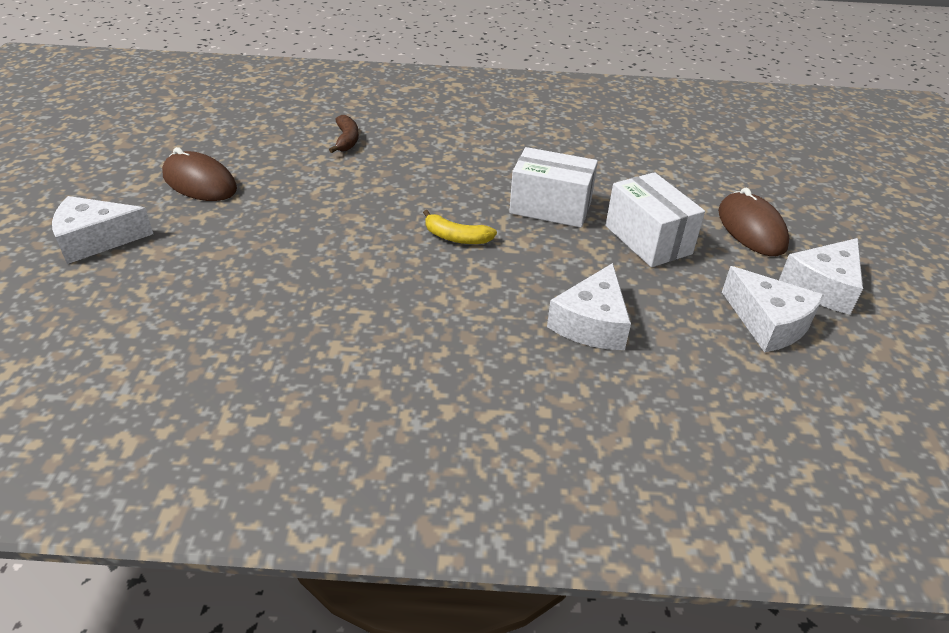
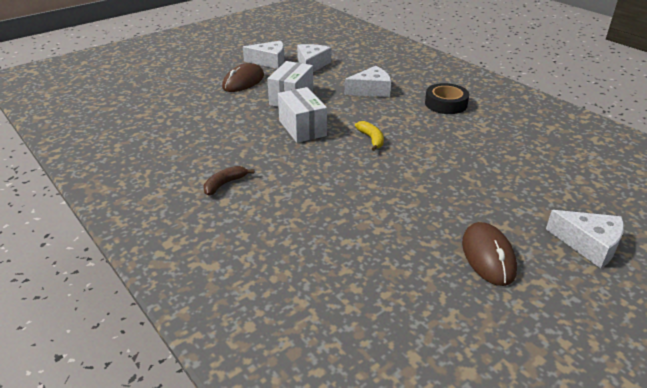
camera: 130 degrees left, 5 degrees down
brown banana [329,115,359,153] -> brown banana moved to [204,166,254,196]
none -> black tape [425,83,469,114]

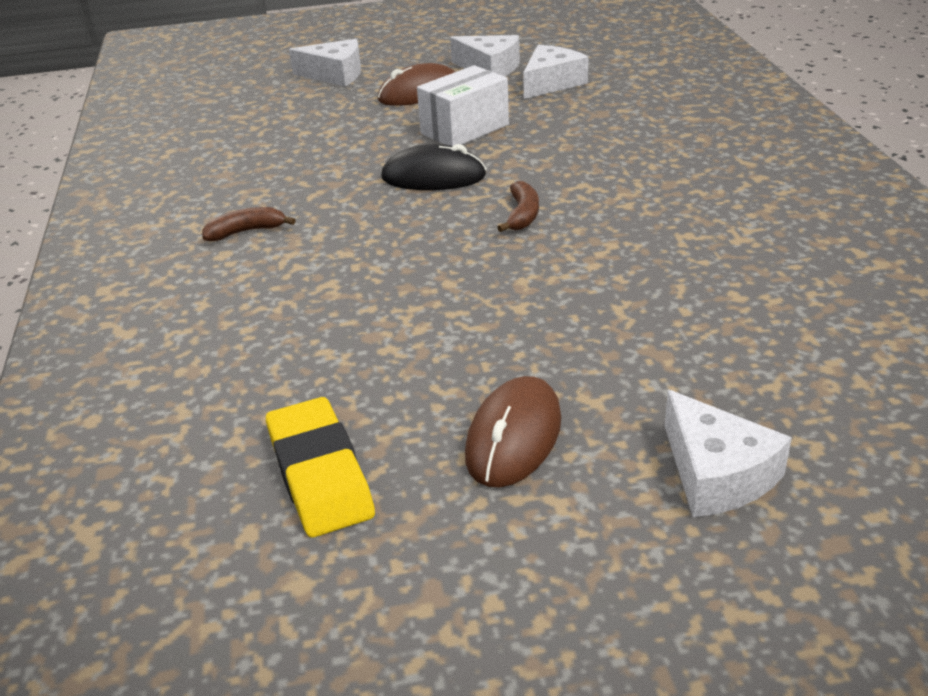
camera: 30 degrees right, 0 degrees up
white box [278,87,327,143] -> black mouse [381,144,487,190]
white cheese [345,66,391,97] -> white cheese moved to [289,39,361,87]
yellow banana [355,121,384,151] -> brown banana [497,181,539,232]
black tape [425,83,469,114] -> none
none -> yellow eraser [266,397,375,538]

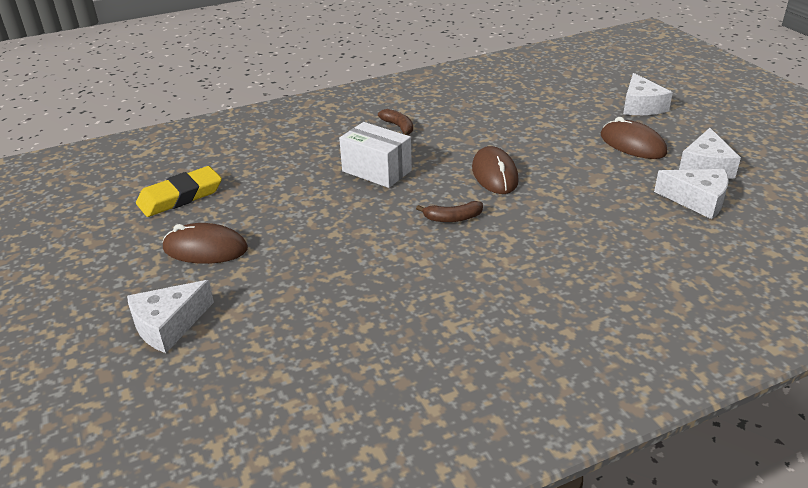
camera: 75 degrees right, 0 degrees up
black mouse [381,144,487,190] -> brown mouse [472,146,519,194]
white box [417,65,509,146] -> white box moved to [339,122,412,188]

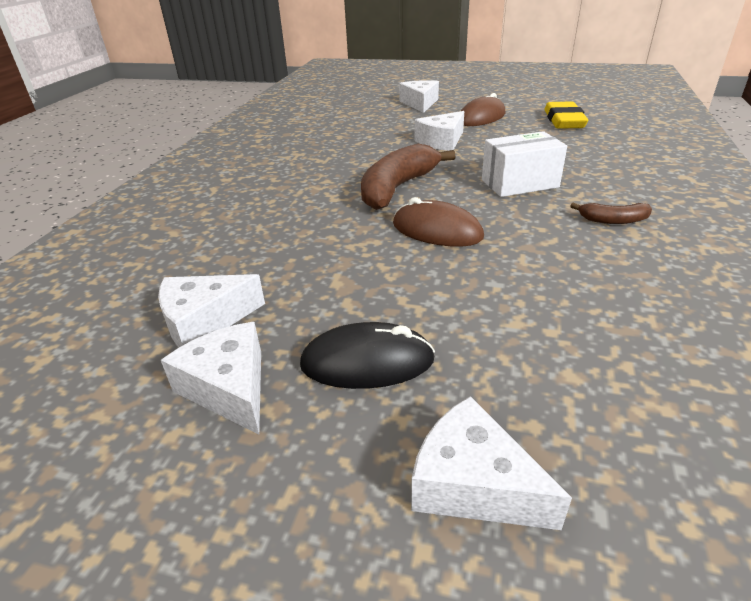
camera: 130 degrees right, 0 degrees up
brown banana [416,201,483,222] -> brown banana [361,144,455,210], size x2.06
brown mouse [601,117,667,159] -> black mouse [300,322,435,389]
none -> white cheese [414,111,464,151]

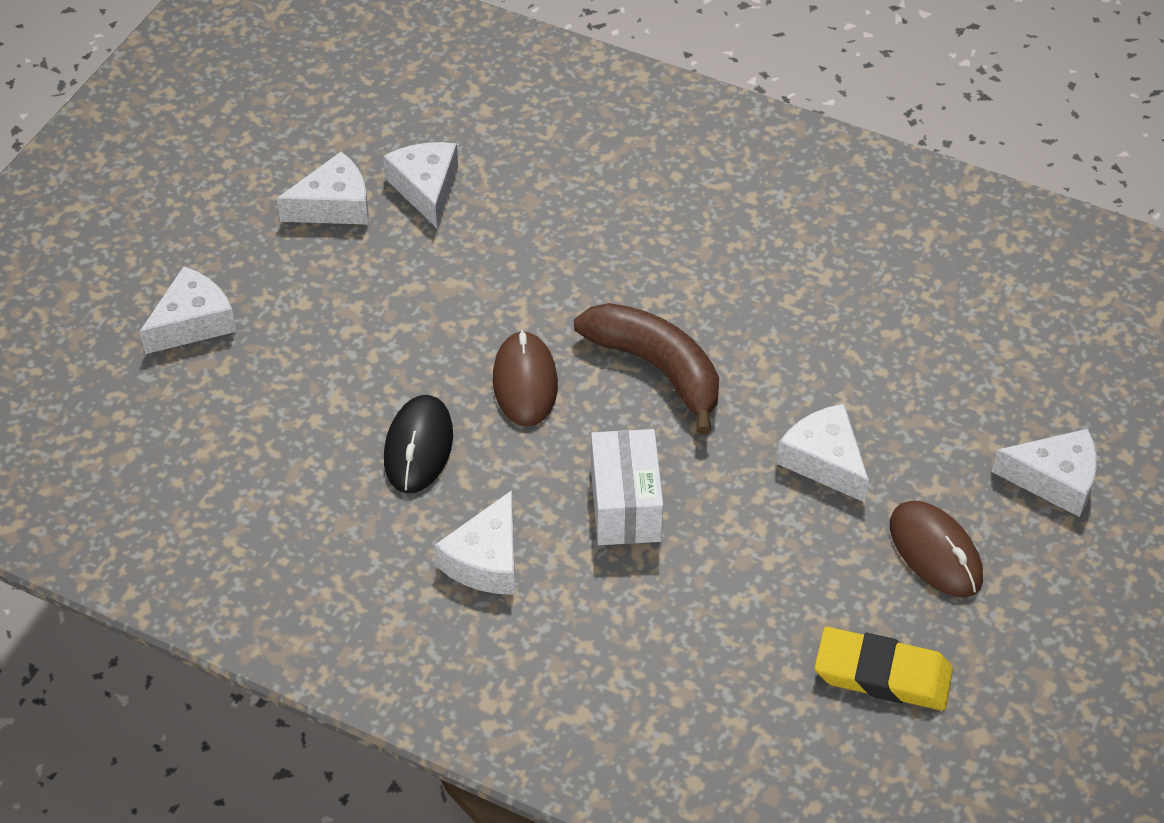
camera: 100 degrees right, 15 degrees up
black mouse [300,322,435,389] -> black mouse moved to [384,395,453,493]
brown mouse [393,197,484,247] -> brown mouse turned 45 degrees counterclockwise [493,330,558,427]
brown banana [570,202,652,224] -> white cheese [434,490,515,595]

